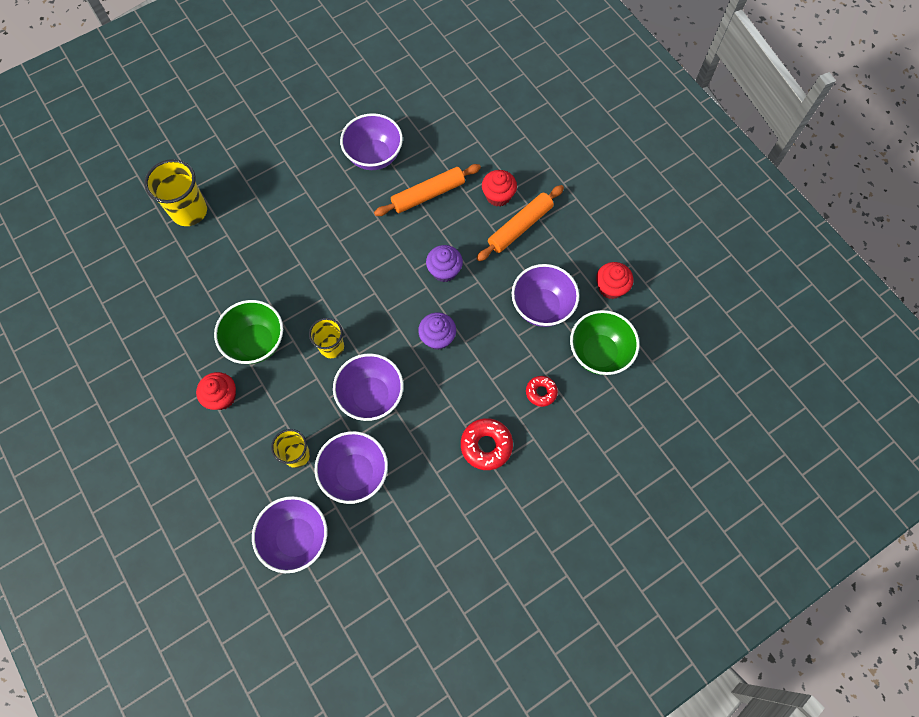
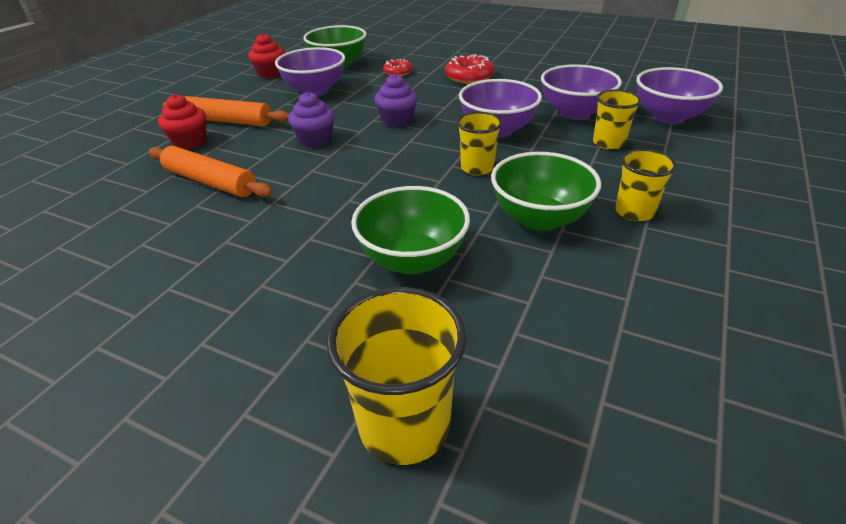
camera: 120 degrees left, 30 degrees down
red cupcake [196,372,236,410] -> yellow cup [615,149,677,221]
purple bowl [340,113,403,170] -> none
none -> green bowl [351,186,470,275]

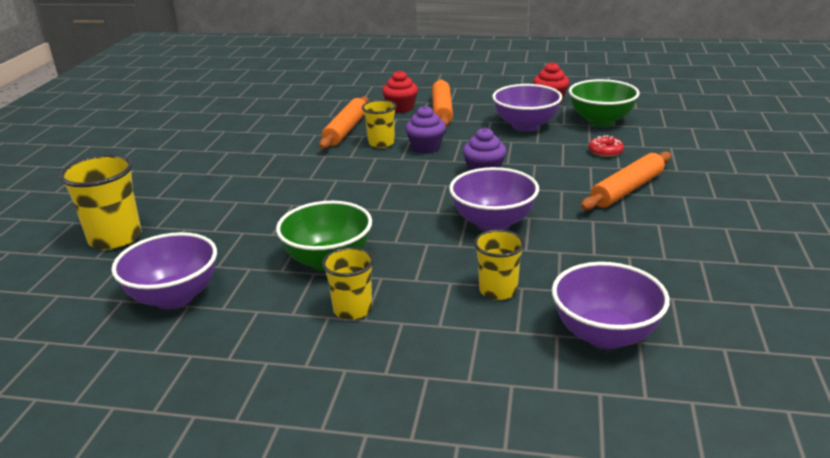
camera: 75 degrees right, 10 degrees down
green bowl [351,186,470,275] -> none
red donut [445,54,494,84] -> orange rolling pin [581,151,671,210]
yellow cup [457,112,502,175] -> yellow cup moved to [362,100,397,148]
purple bowl [541,64,622,120] -> purple bowl moved to [111,232,217,309]

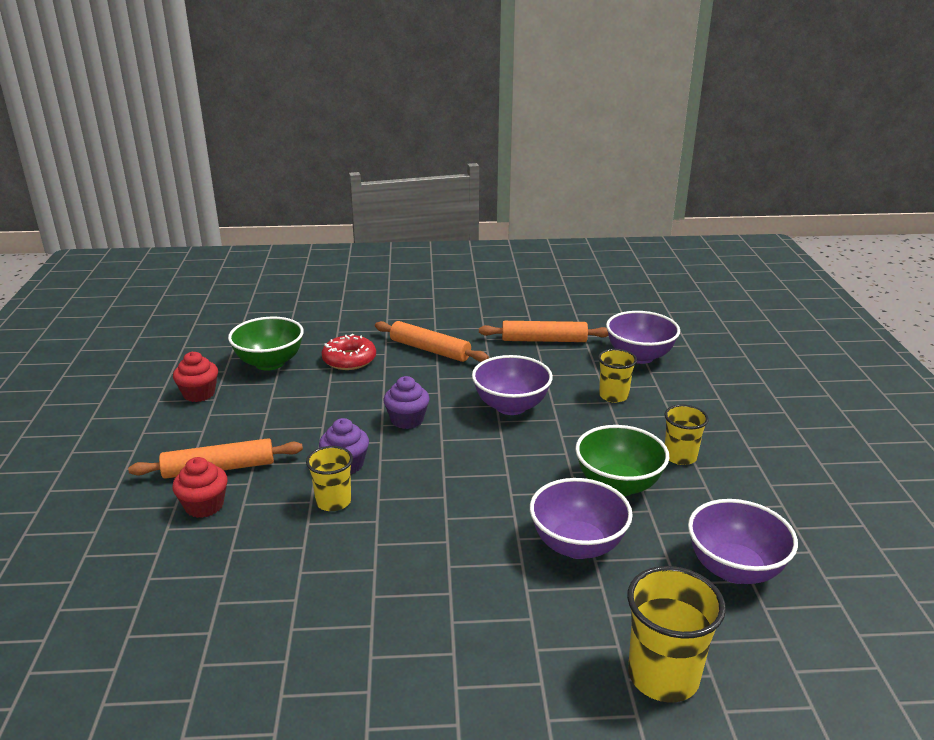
camera: 105 degrees left, 0 degrees up
orange rolling pin [319,96,369,149] -> orange rolling pin moved to [479,321,609,342]
purple bowl [492,84,562,131] -> purple bowl moved to [530,478,633,559]
red donut [588,135,624,157] -> red donut [321,334,376,370], size x1.61

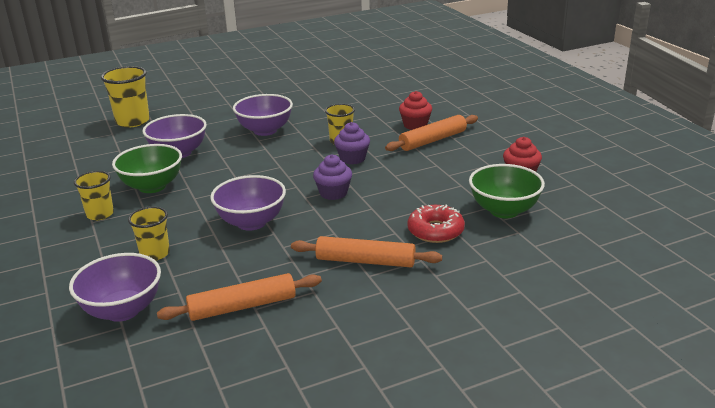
camera: 160 degrees right, 0 degrees up
purple bowl [688,499,798,584] -> purple bowl moved to [233,94,293,136]

